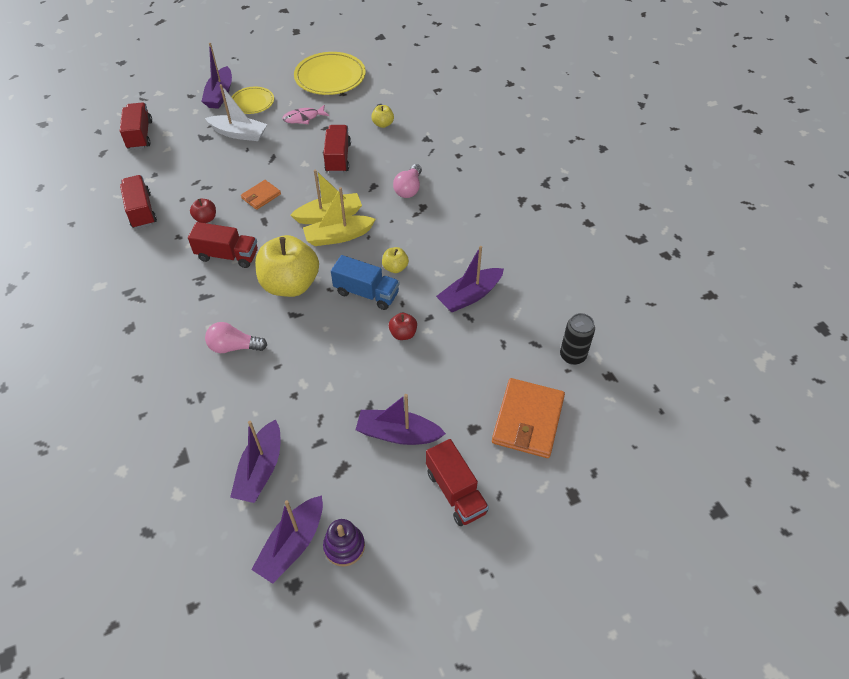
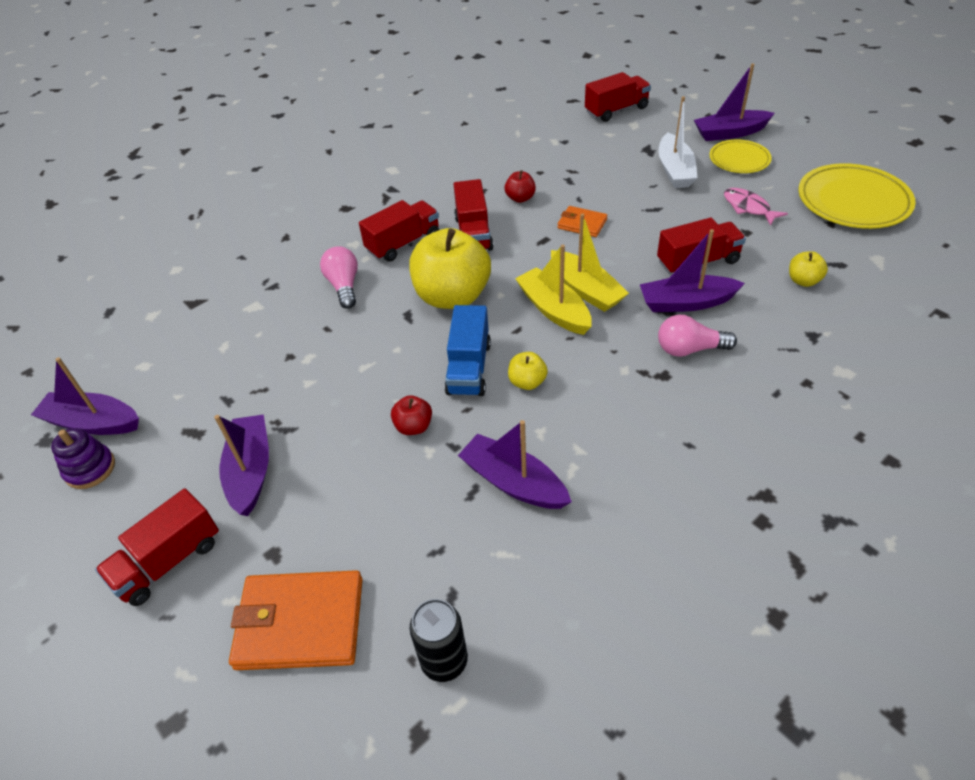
camera: 75 degrees right, 5 degrees down
red truck [120,175,157,229] -> red truck moved to [359,200,439,262]
purple boat [230,419,280,503] -> purple boat moved to [640,229,745,312]

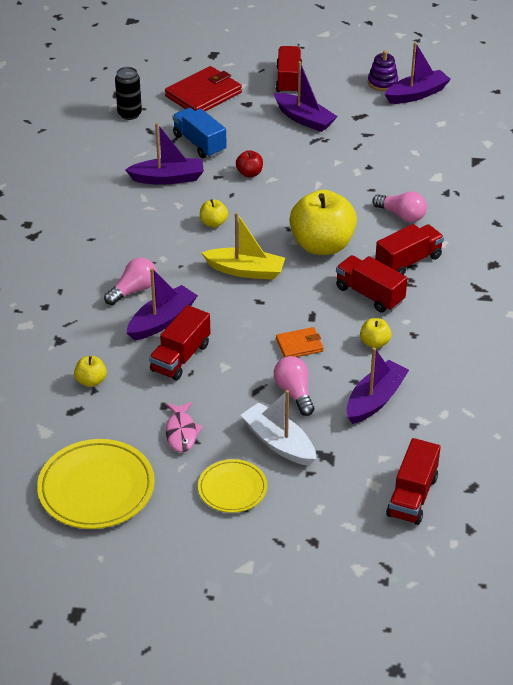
camera: 135 degrees right, 5 degrees down
orange wallet [229,570,363,670] -> red wallet [165,66,242,111]
red truck [359,200,439,262] -> red truck turned 135 degrees counterclockwise [375,224,444,275]
blue truck [444,305,491,396] -> blue truck moved to [173,108,227,158]
red apple [505,170,536,203] -> yellow apple [360,318,391,348]
yellow boat [551,213,629,312] -> none
purple boat [694,64,775,141] -> purple boat moved to [347,347,409,424]
pink fish [724,188,788,226] -> pink fish turned 75 degrees clockwise [166,402,203,452]
none -> pink light bulb [274,356,314,416]

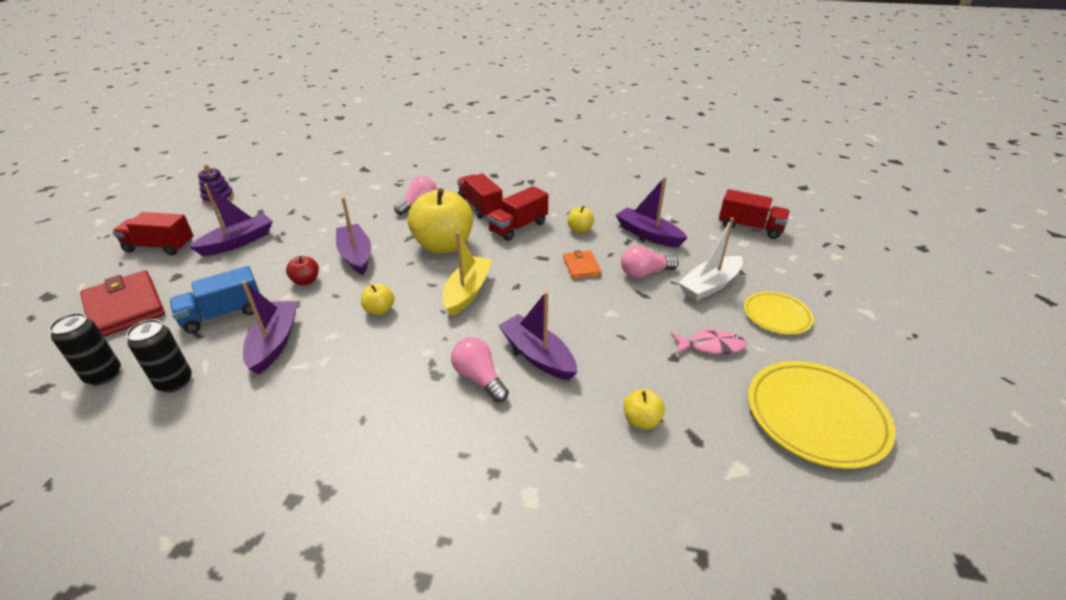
camera: 85 degrees left, 5 degrees down
red truck [149,305,210,381] -> none
purple boat [385,42,451,104] -> purple boat moved to [336,197,371,275]
none -> black can [126,319,192,392]

